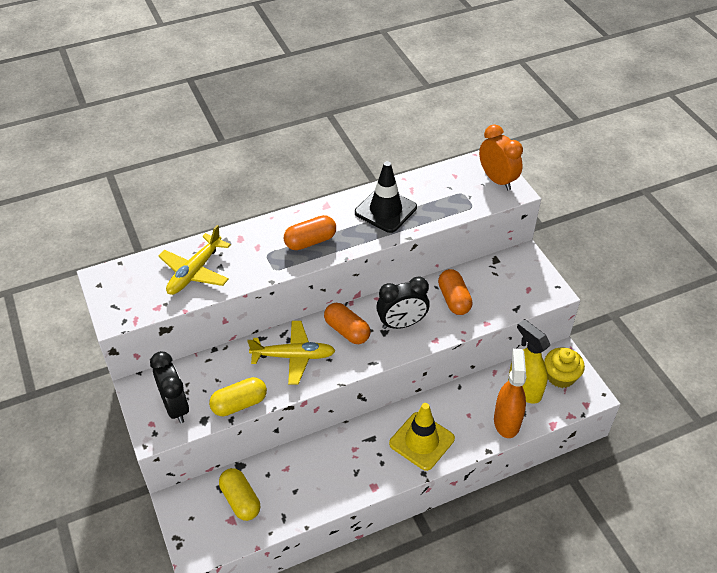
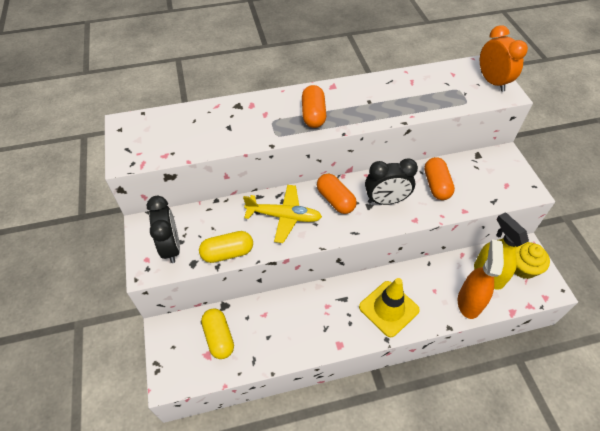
camera: 10 degrees right, 5 degrees up
yellow plane [159,225,231,295] -> none
orange capsule [284,215,336,250] -> orange capsule turned 75 degrees counterclockwise [302,85,326,128]
black traffic cone [355,161,417,233] -> none

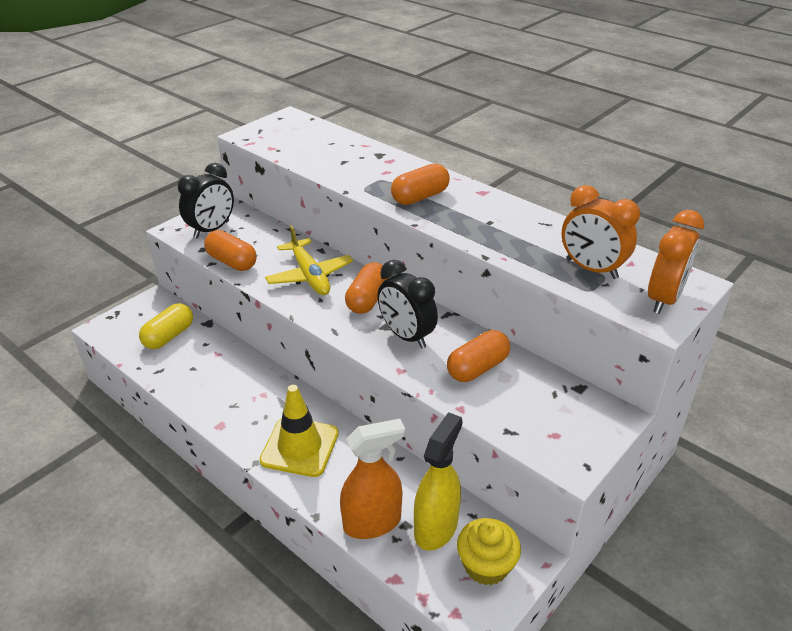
camera: 55 degrees right, 15 degrees down
yellow capsule [199,231,253,263] -> orange capsule [204,230,257,271]
none -> orange clock [562,185,640,279]

